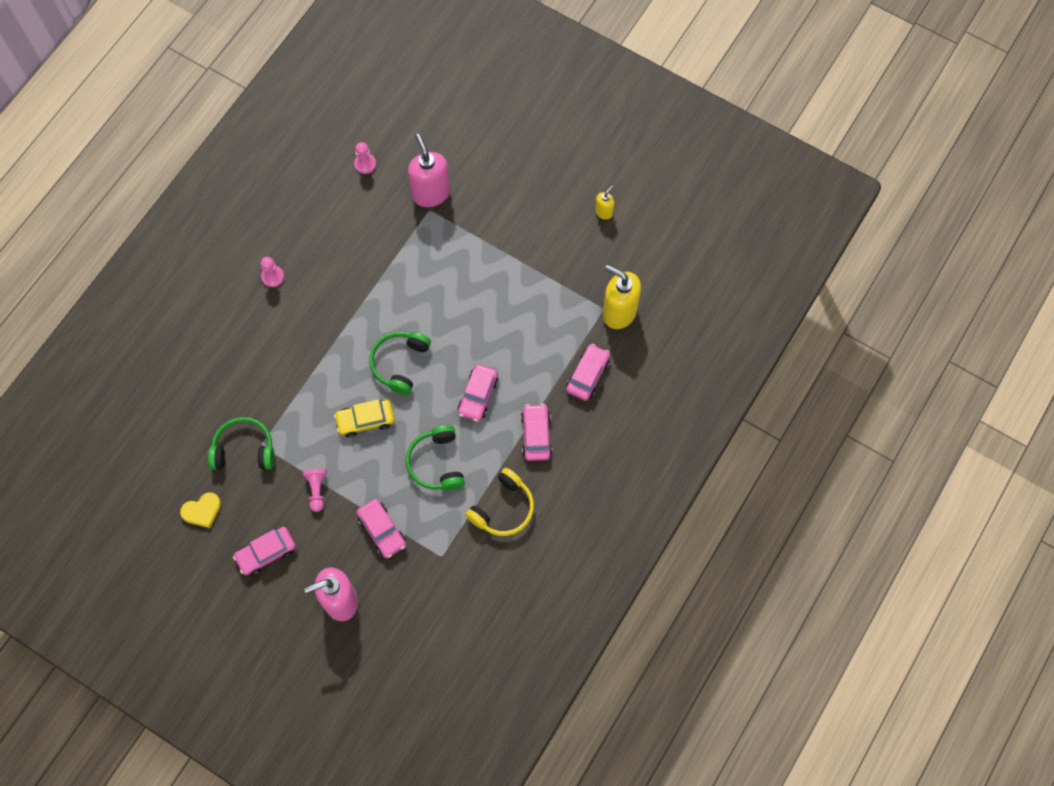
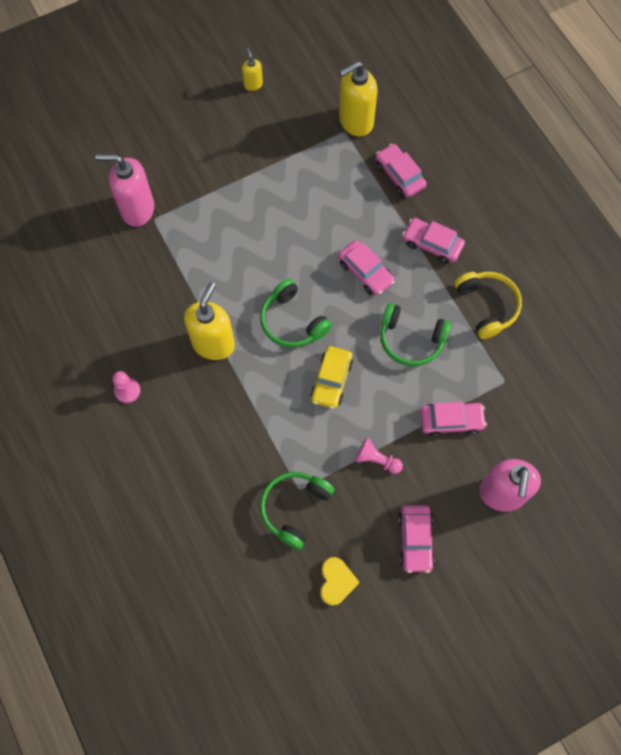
camera: 60 degrees left, 0 degrees up
pink pawn [354,142,376,174] -> none
none -> yellow soap dispenser [184,282,235,360]

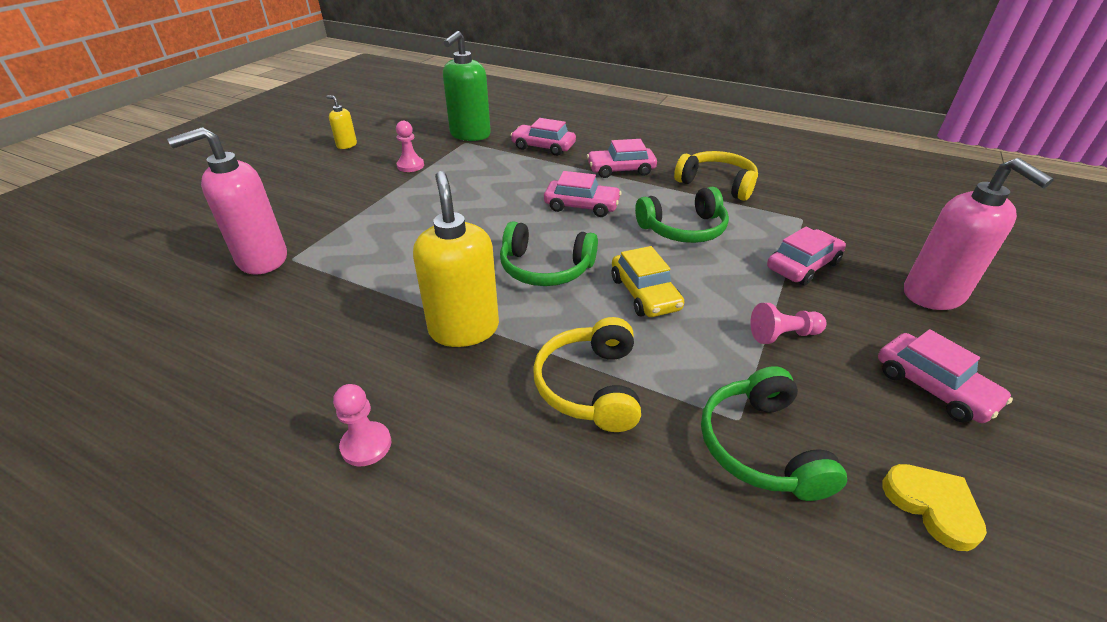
camera: 35 degrees left, 30 degrees down
yellow soap dispenser [339,61,377,137] -> green soap dispenser [443,31,491,141]
none -> pink pawn [396,121,424,172]
none -> yellow headphones [533,317,641,432]

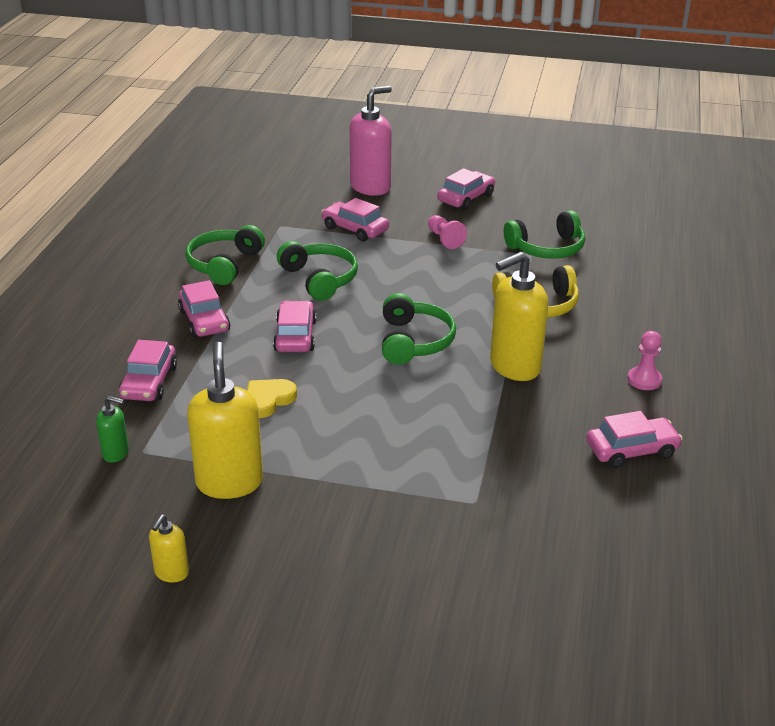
camera: 105 degrees left, 5 degrees down
pink soap dispenser [167,127,287,275] -> none
pink pawn [396,121,424,172] -> yellow soap dispenser [187,342,263,499]
green soap dispenser [443,31,491,141] -> green soap dispenser [96,396,129,463], size x0.49
yellow car [612,246,684,317] -> none
yellow headphones [674,151,758,201] -> green headphones [185,225,265,285]
yellow heart [882,464,987,551] -> yellow heart moved to [247,379,297,418]
none -> pink car [586,411,683,468]

